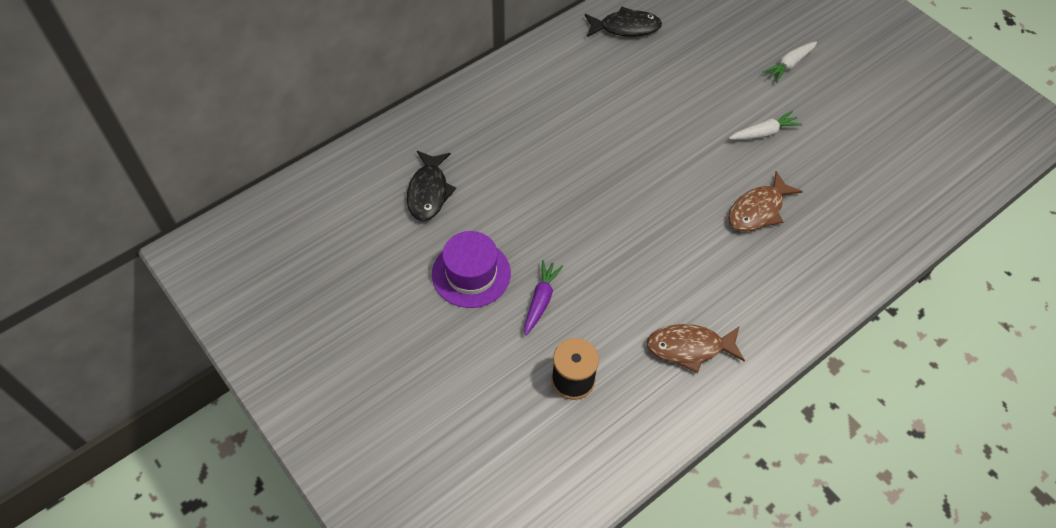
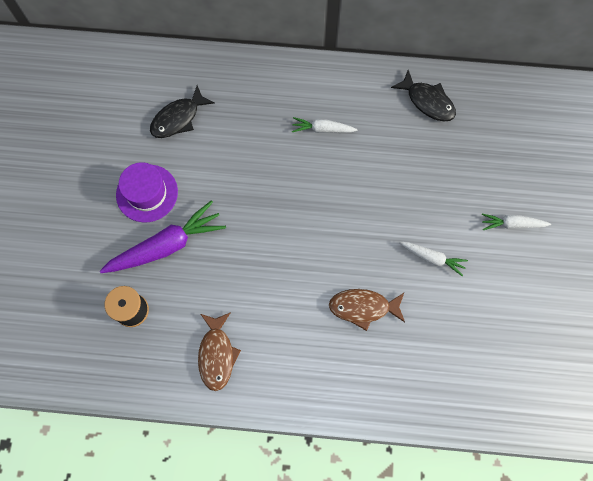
camera: 45 degrees right, 15 degrees up
purple carrot [524,260,563,336] -> purple carrot [100,200,226,273], size x1.87
brown fish [647,324,745,373] -> brown fish turned 135 degrees counterclockwise [198,312,241,391]
none -> white carrot [292,117,358,133]

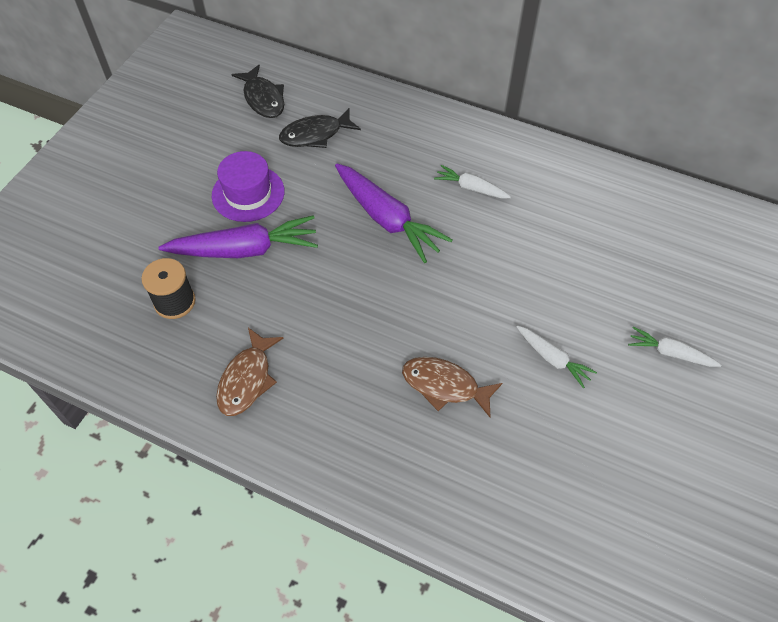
camera: 20 degrees right, 15 degrees down
black fish [391,70,456,121] -> black fish moved to [232,65,284,118]
none -> purple carrot [335,163,453,263]

